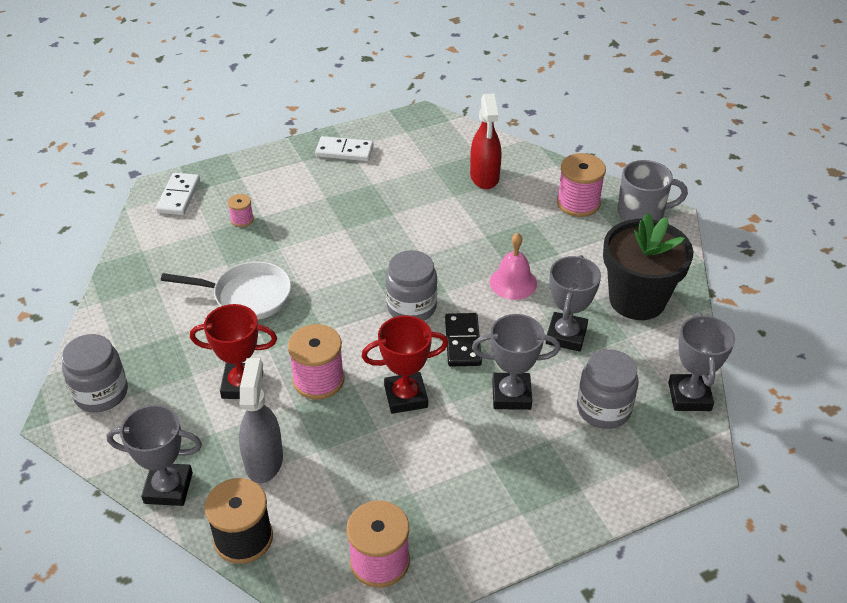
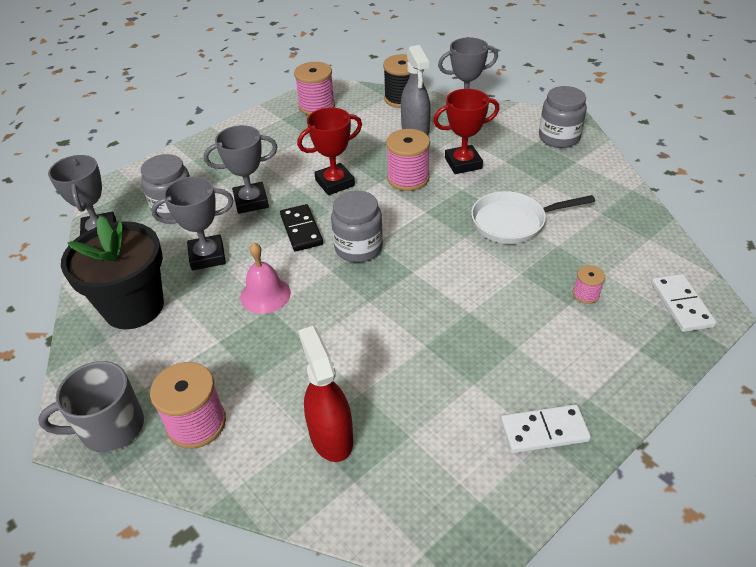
camera: 165 degrees right, 0 degrees up
grey trophy [546,255,601,352] -> grey trophy turned 75 degrees clockwise [151,176,234,271]

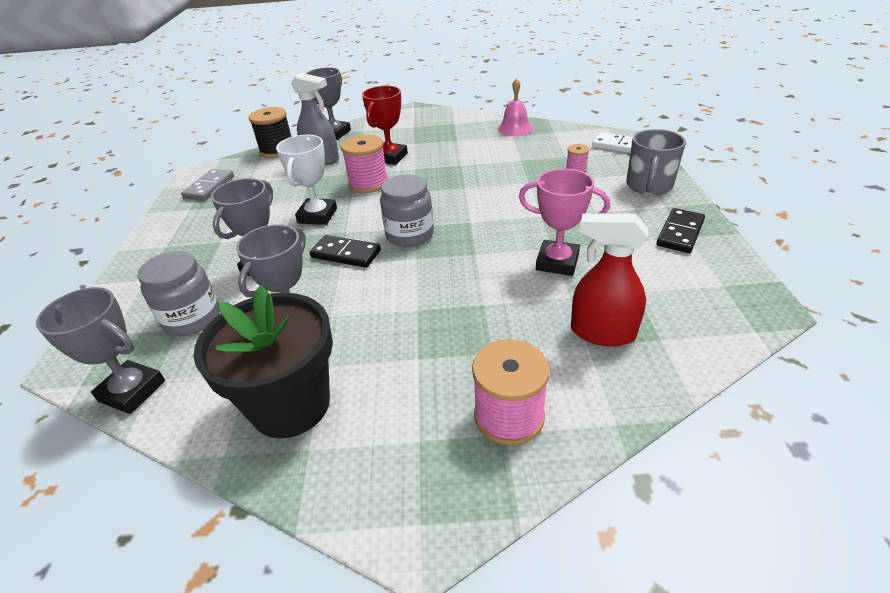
camera: 50 degrees left, 5 degrees down
grey mug [38,361,144,453] -> grey mug moved to [626,129,686,195]
pink bell [240,243,291,314] -> pink bell moved to [498,78,533,136]
pink spool [294,62,335,115] -> grey domino [181,169,234,201]
red trophy [297,108,362,195] -> white trophy [276,135,337,225]
white pan [471,191,595,244] -> none
white domino [501,404,591,453] -> black domino [656,208,705,253]
grey jar [539,86,587,148] -> none
none -> pink trophy [519,169,610,276]

